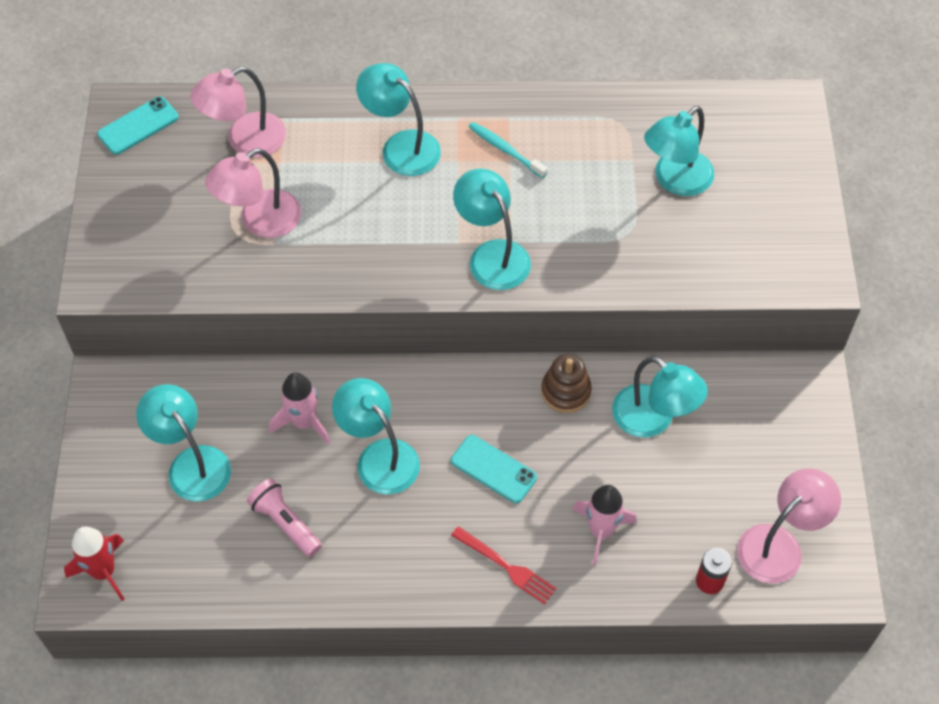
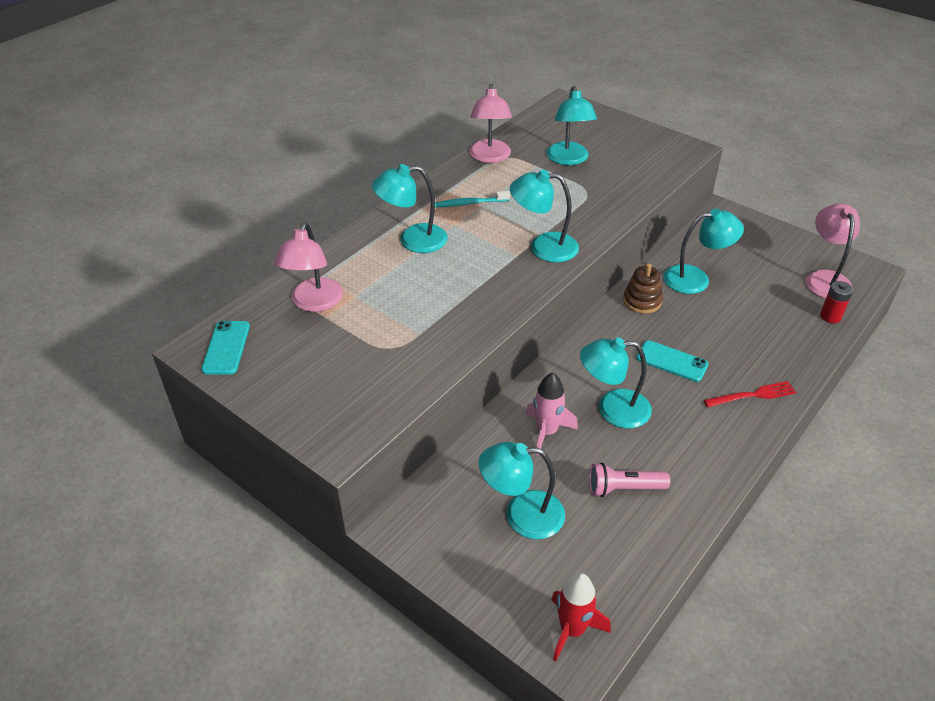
camera: 50 degrees left, 15 degrees down
pink lamp [205,148,301,238] -> pink lamp moved to [469,84,512,163]
turquoise phone [451,435,537,503] -> turquoise phone turned 45 degrees clockwise [636,340,708,382]
pink rocket [573,485,637,565] -> none

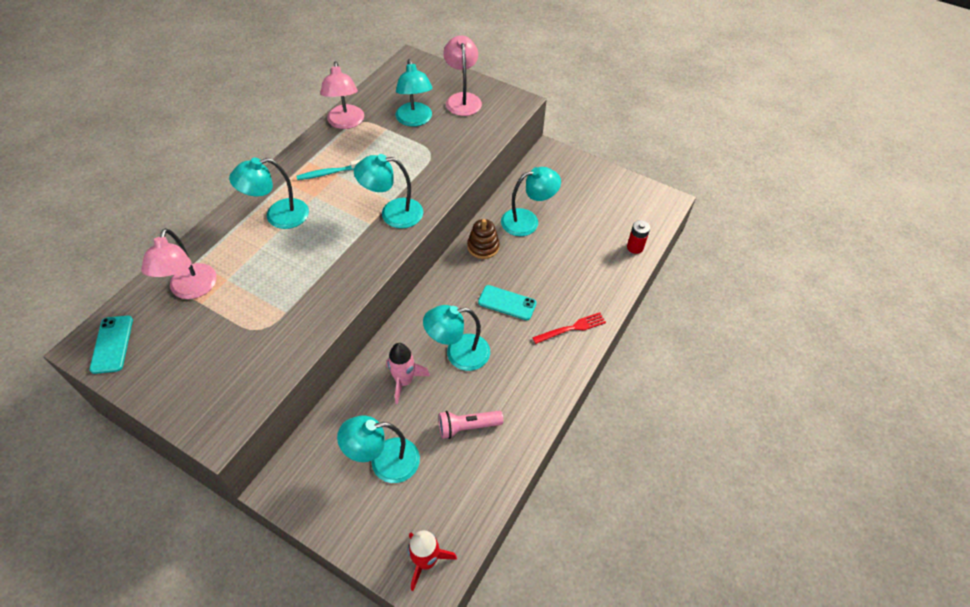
camera: 10 degrees left, 10 degrees up
pink lamp [805,203,860,298] -> pink lamp moved to [444,35,482,116]

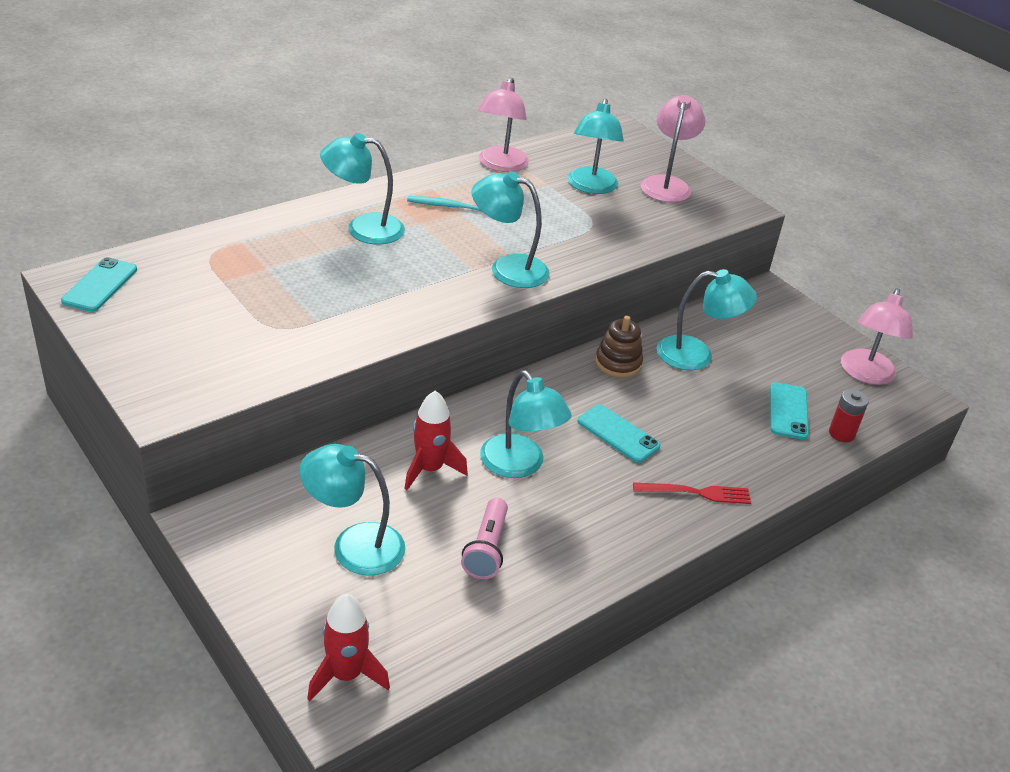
camera: 20 degrees right, 15 degrees down
pink lamp [141,228,217,299] -> pink lamp moved to [841,288,913,385]
pink rocket [386,343,430,404] -> red rocket [404,390,468,490]
turquoise lamp [423,305,490,371] -> turquoise lamp turned 135 degrees counterclockwise [480,370,572,478]
pink flashlight [439,411,503,439] -> pink flashlight turned 90 degrees counterclockwise [461,498,508,579]
none -> turquoise phone [770,382,809,440]

